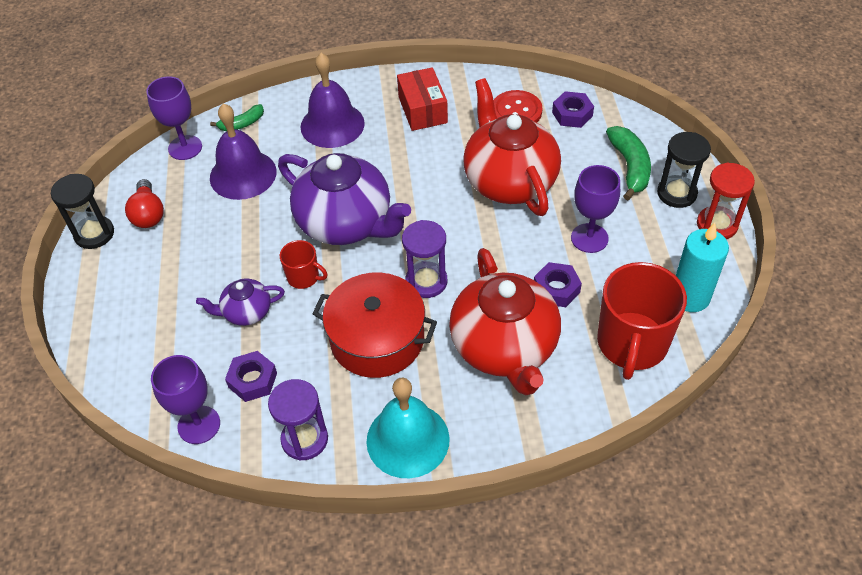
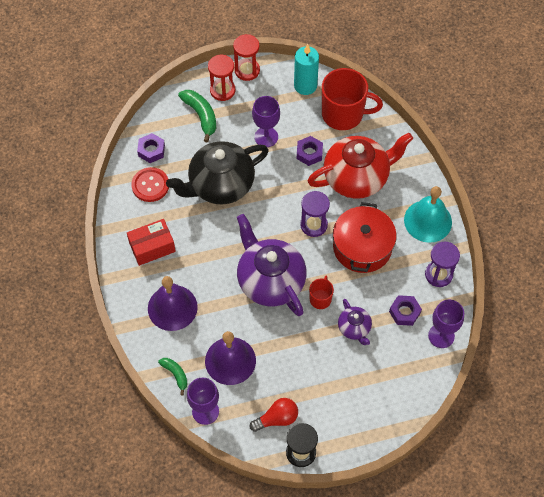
camera: 100 degrees left, 10 degrees up
purple teapot [278,153,411,245] -> purple teapot turned 60 degrees counterclockwise [237,214,307,316]
red teapot [463,78,561,216] -> black teapot [166,141,269,204]
green banana [606,126,651,200] -> green banana turned 75 degrees clockwise [178,90,216,142]
black hourglass [657,132,711,208] -> red hourglass [208,55,235,101]

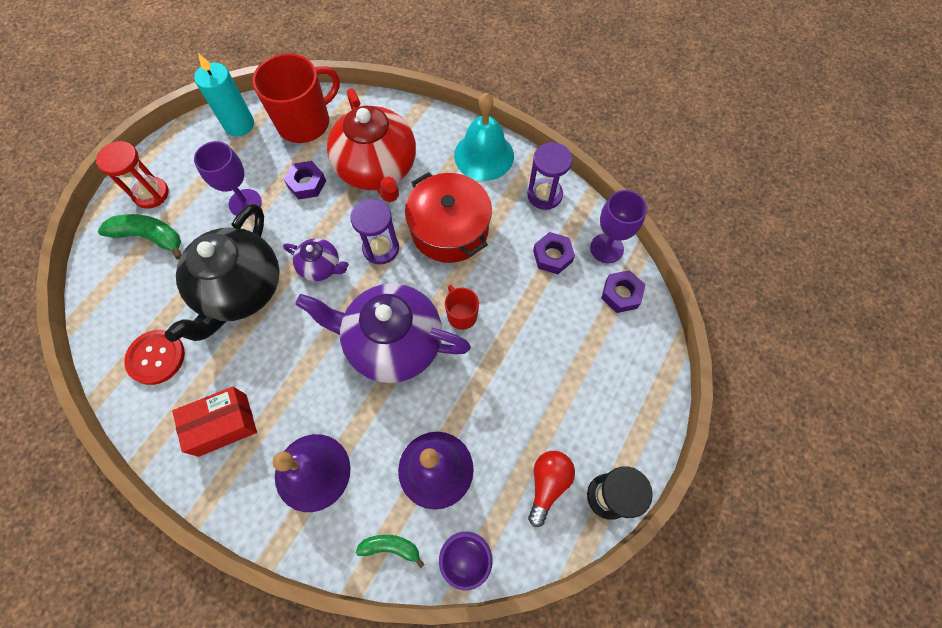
camera: 45 degrees left, 5 degrees up
red box [127,219,176,266] -> red box turned 45 degrees clockwise [172,387,257,457]
purple nut [137,133,165,163] -> purple nut moved to [601,270,645,313]
red hourglass [233,34,260,81] -> none
red teapot [308,133,413,199] -> red teapot turned 135 degrees clockwise [327,88,416,202]
purple teapot [338,299,372,345] -> purple teapot moved to [283,238,349,281]

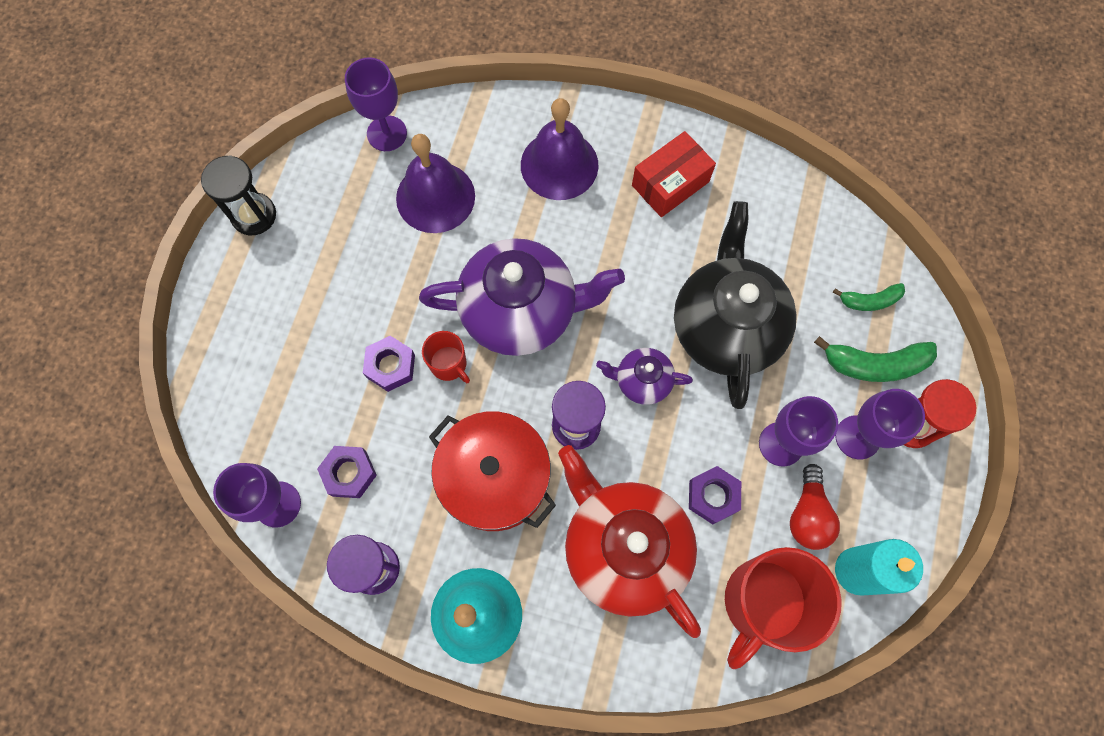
camera: 165 degrees right, 5 degrees up
red button [124,330,185,385] -> none
green banana [356,535,425,568] -> green banana moved to [833,283,905,311]
red light bulb [528,451,575,527] -> red light bulb moved to [790,464,840,550]
purple nut [601,270,645,313] -> purple nut moved to [363,336,415,392]
none -> purple goblet [835,389,925,460]

